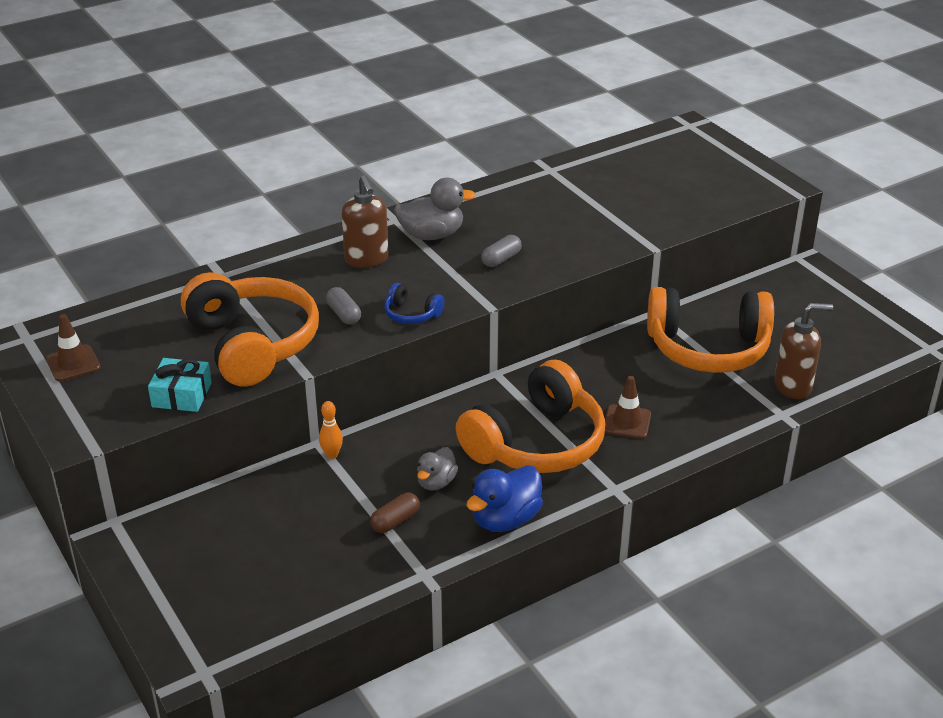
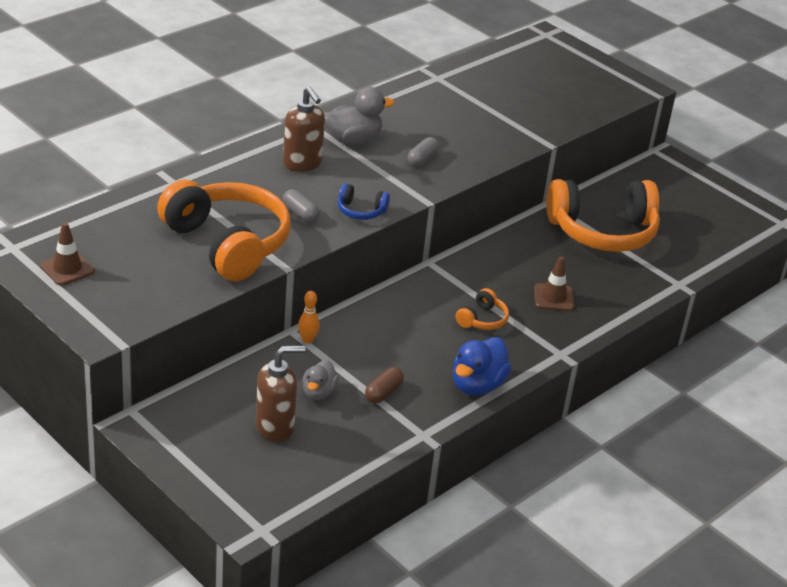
camera: 15 degrees left, 0 degrees up
turquoise gift [148,358,212,412] -> none
grey duck [417,447,458,491] -> grey duck moved to [302,360,339,400]
orange headphones [456,360,605,473] -> orange headphones [455,288,509,330], size x0.42
brown soap dispenser [774,303,833,399] -> brown soap dispenser moved to [256,345,306,442]

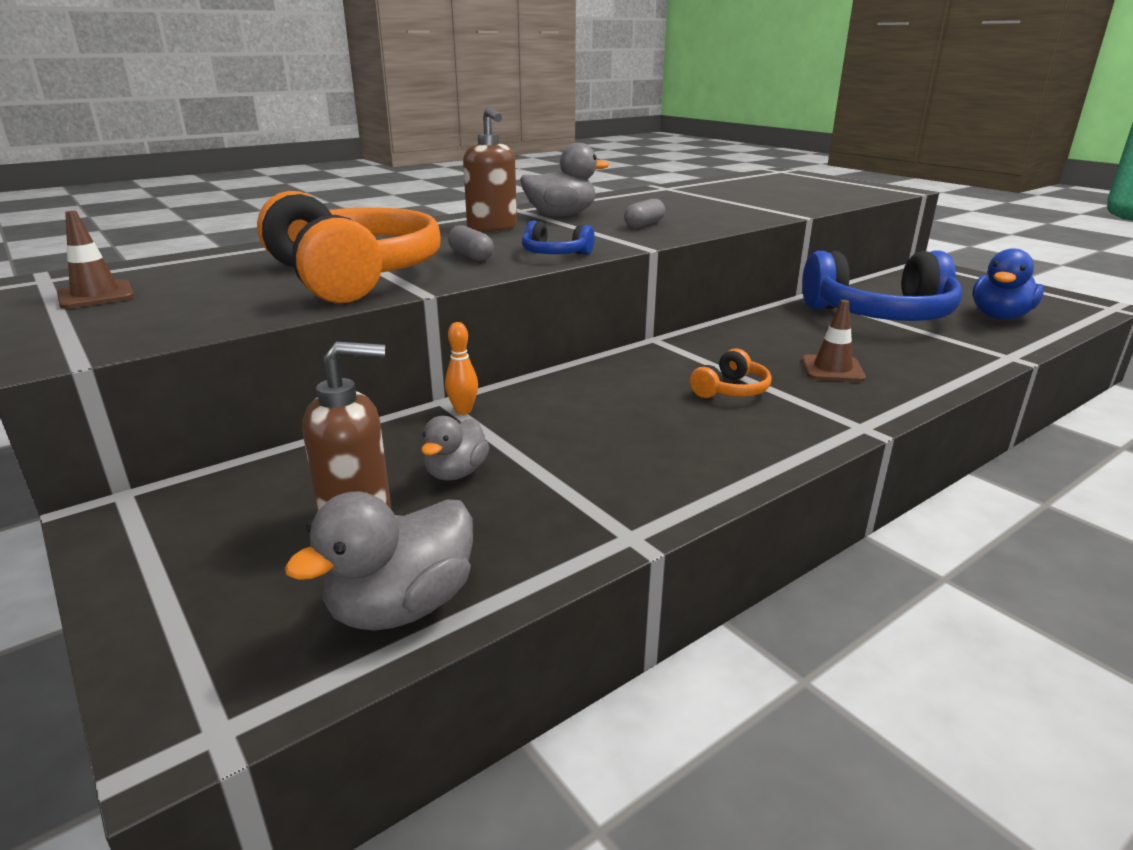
camera: 10 degrees right, 10 degrees down
brown capsule [365,367,404,403] -> none
blue duck [453,337,512,395] -> blue duck moved to [972,248,1044,320]
orange headphones [546,179,660,252] -> blue headphones [802,251,962,321]
none -> grey duck [285,492,473,631]

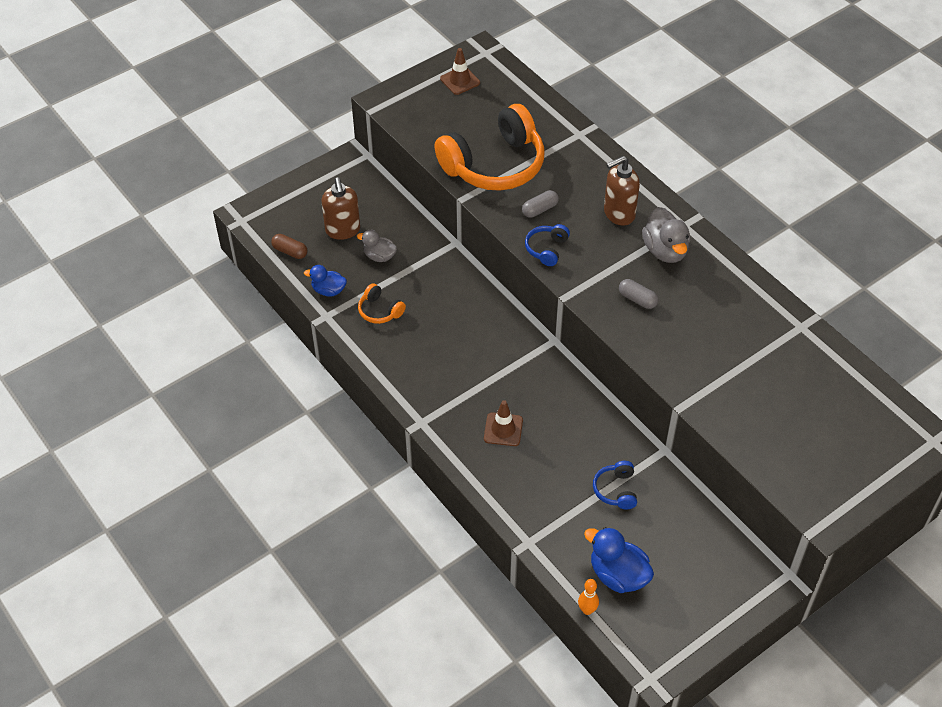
camera: 90 degrees right, 25 degrees up
grey duck [285,492,473,631] -> brown capsule [271,234,308,259]
orange bowling pin [445,322,478,415] -> orange bowling pin moved to [578,579,599,615]
orange headphones [690,348,772,398] -> orange headphones moved to [358,283,406,324]
blue headphones [802,251,962,321] -> blue headphones [593,461,637,509], size x0.42
none -> blue duck [304,265,347,297]

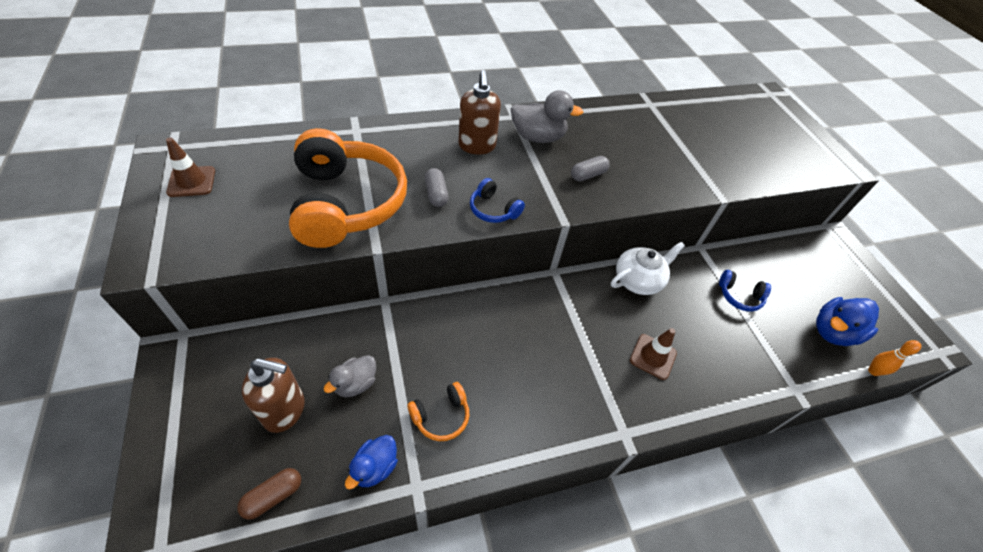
camera: 75 degrees left, 0 degrees up
none -> white teapot [611,242,685,295]

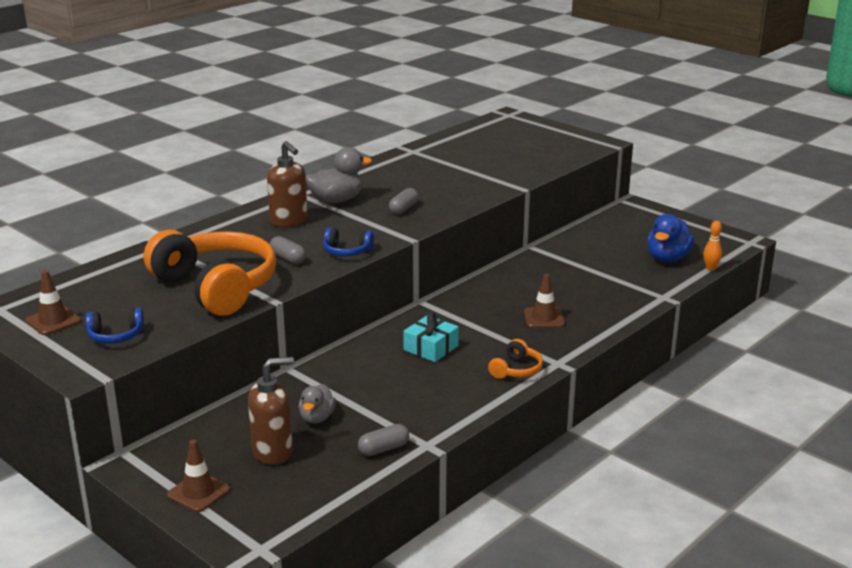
camera: 25 degrees left, 25 degrees down
brown capsule [237,468,301,520] -> none
blue duck [345,435,398,489] -> grey capsule [358,424,409,456]
orange headphones [407,382,470,441] -> orange headphones moved to [488,339,543,379]
white teapot [611,242,685,295] -> none
blue headphones [719,270,771,311] -> blue headphones moved to [86,308,144,344]
none -> brown traffic cone [167,440,230,512]
none -> turquoise gift [403,312,459,362]

